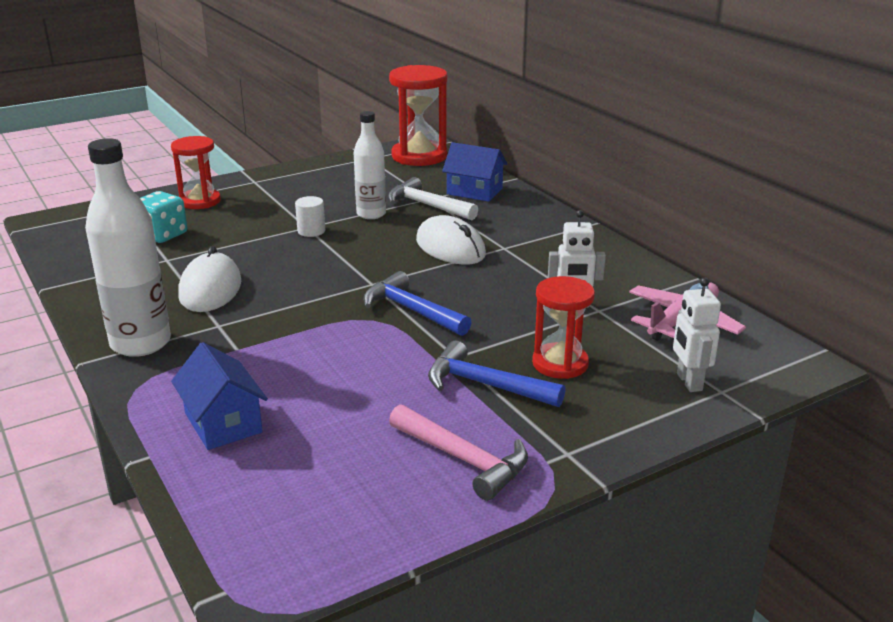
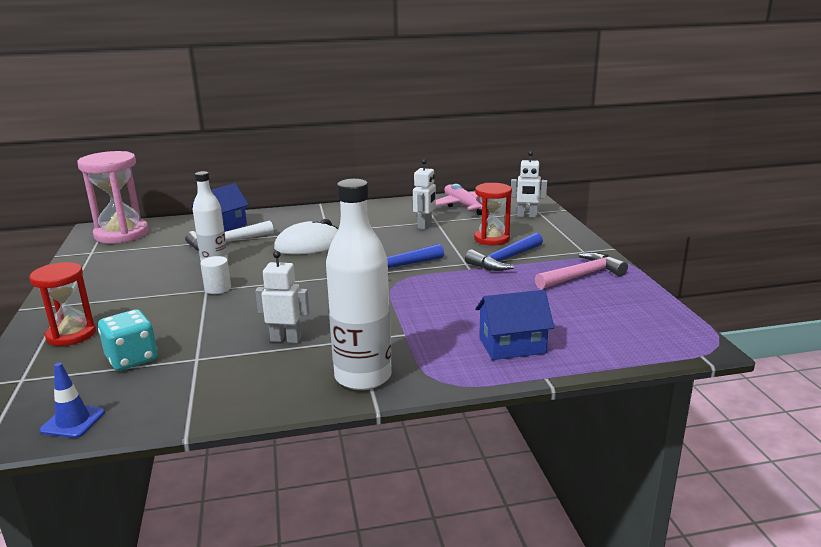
camera: 70 degrees left, 5 degrees down
white mouse [178,246,241,312] -> white robot [255,251,309,343]
red hourglass [389,65,447,166] -> pink hourglass [77,151,149,244]
none -> blue traffic cone [40,363,105,438]

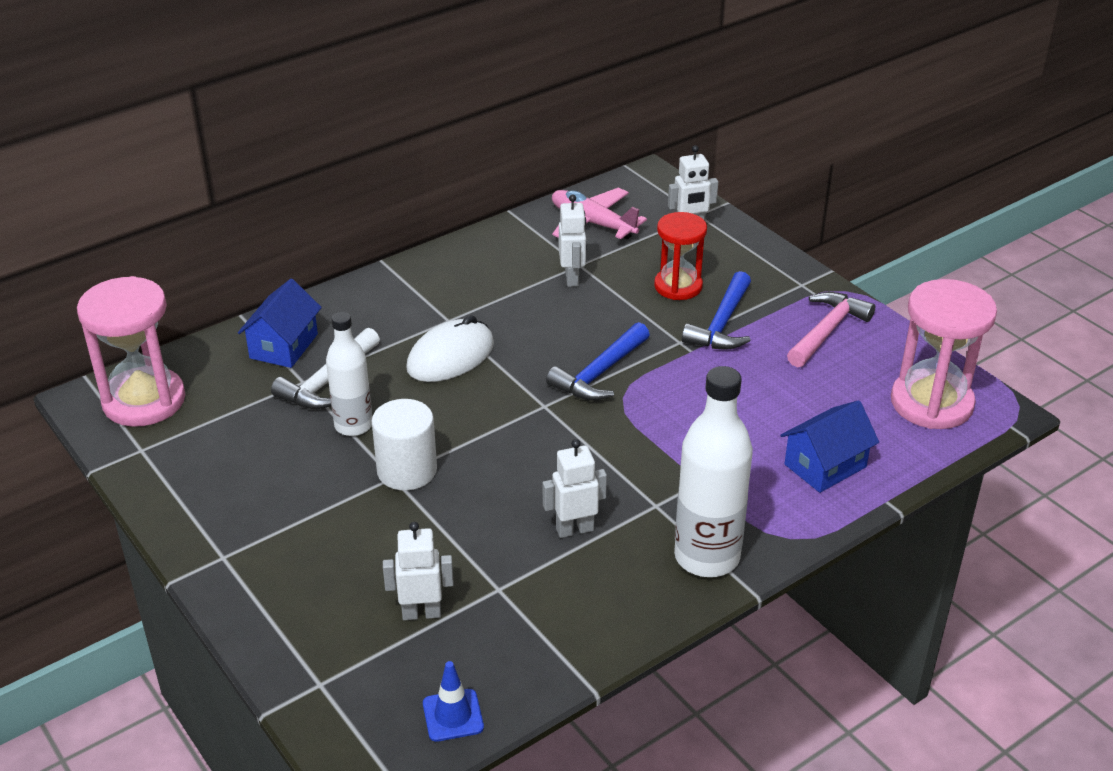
camera: 25 degrees left, 15 degrees up
red hourglass [29,262,96,346] -> none
turquoise dice [98,309,158,371] -> white robot [383,522,454,620]
white cylinder [200,256,231,294] -> white cylinder [372,399,437,491], size x1.67
none -> pink hourglass [891,279,997,429]

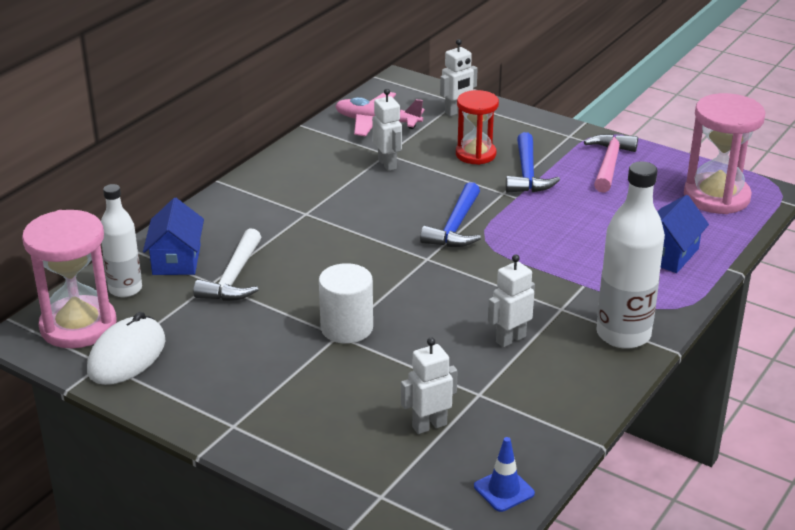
camera: 20 degrees left, 5 degrees down
white bottle [326,312,372,436] -> white bottle moved to [101,184,142,297]
white mouse [406,315,494,382] -> white mouse moved to [87,312,166,385]

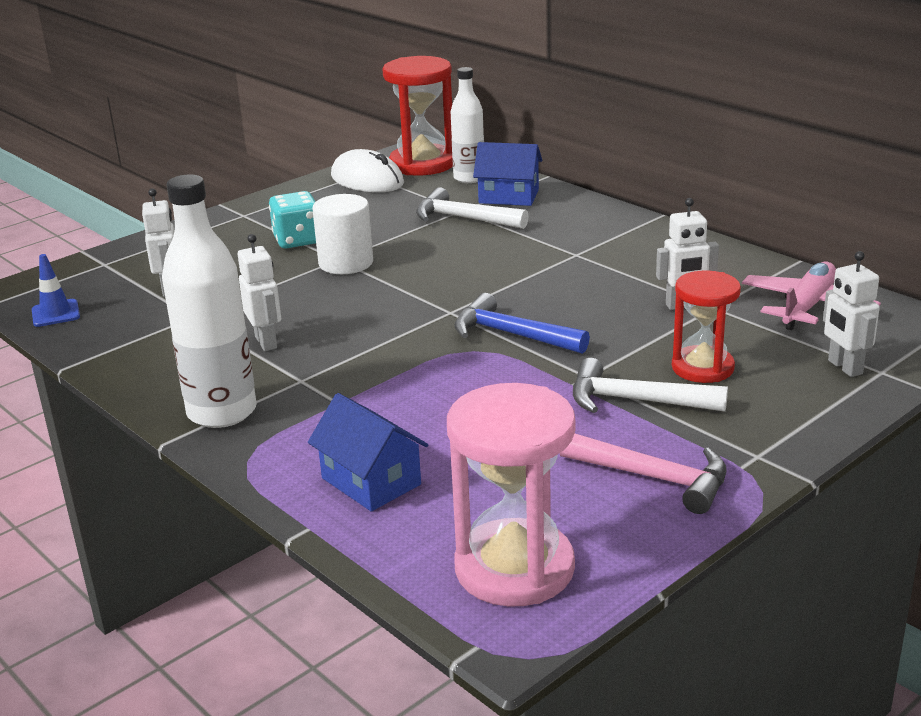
camera: 105 degrees right, 5 degrees down
pink hourglass [22,210,116,348] -> red hourglass [382,56,453,175]
blue hammer [506,132,560,193] -> white hammer [573,358,728,413]
none -> turquoise dice [269,191,316,248]

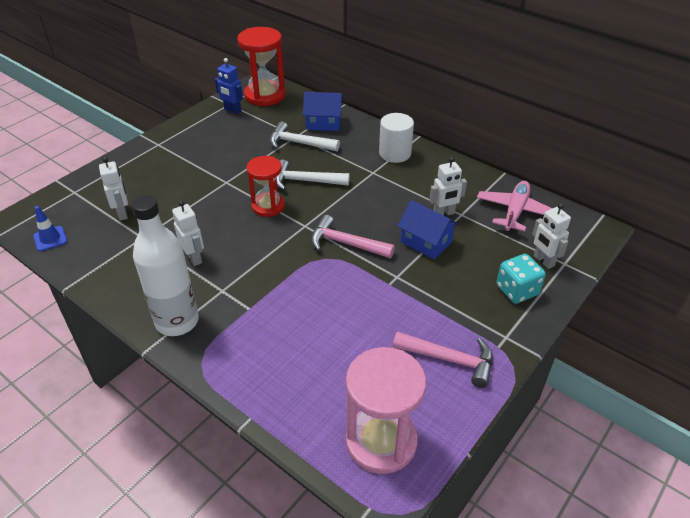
camera: 10 degrees left, 15 degrees up
turquoise dice [269,191,316,248] -> turquoise dice moved to [496,254,546,304]
blue house [308,393,428,511] -> blue house moved to [398,200,459,259]
white cylinder [312,194,373,274] -> white cylinder moved to [379,113,414,163]
white mouse [331,149,404,192] -> blue robot [215,58,243,114]
white bottle [451,67,484,183] -> none
blue hammer [454,293,590,354] -> pink hammer [311,215,395,258]
white hammer [573,358,728,413] -> white hammer moved to [277,160,350,190]
red hourglass [672,270,741,383] -> red hourglass moved to [246,156,285,217]

